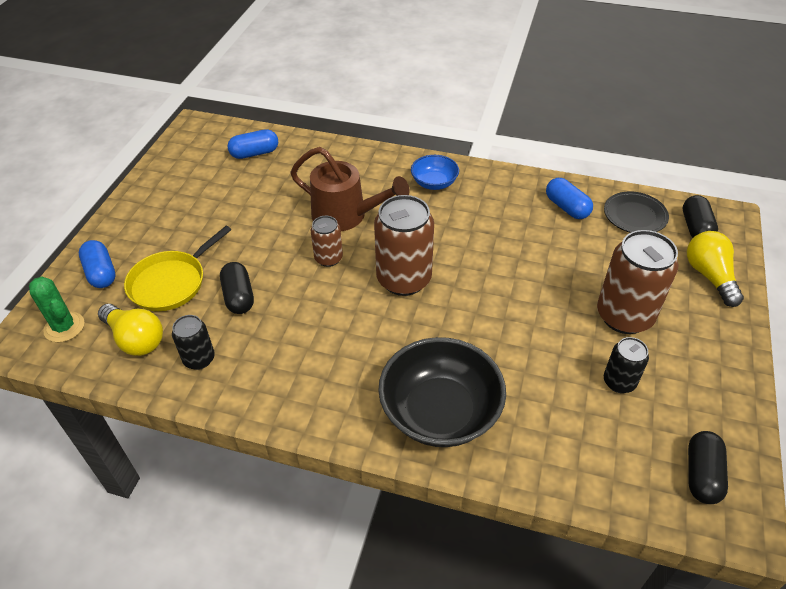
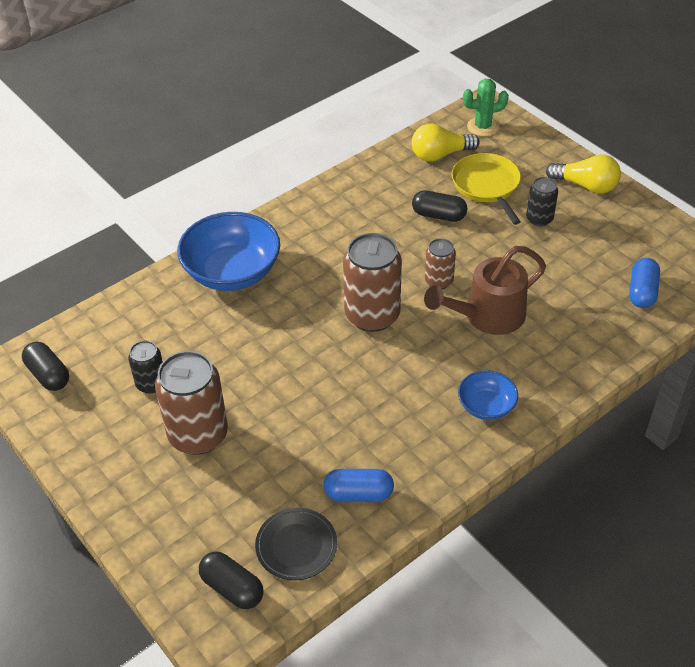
camera: 125 degrees right, 0 degrees up
blue capsule [79,240,116,288] -> none
black can [172,315,215,370] -> black can moved to [526,177,558,226]
black bowl [378,337,506,447] -> blue bowl [177,212,280,291]
yellow light bulb [687,231,744,307] -> yellow light bulb moved to [546,154,621,194]

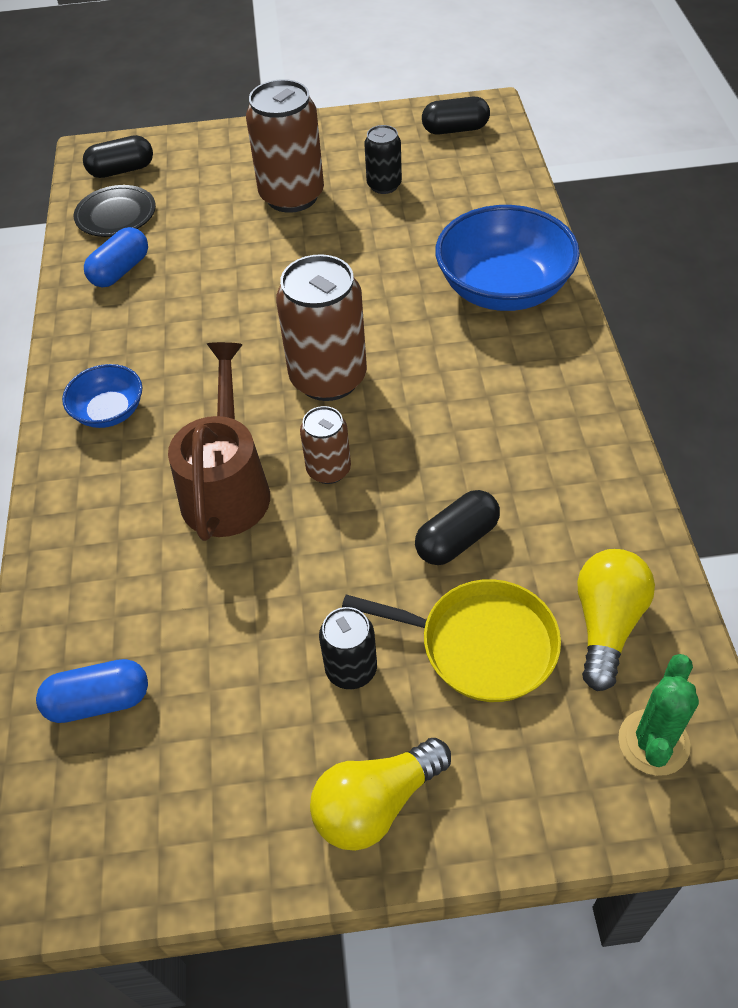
camera: 125 degrees right, 5 degrees up
blue capsule [629,258,660,308] -> blue capsule turned 60 degrees counterclockwise [36,659,148,723]

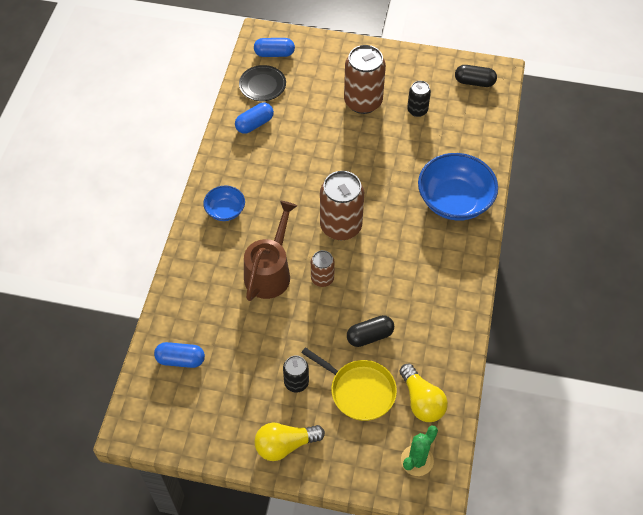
camera: 15 degrees right, 5 degrees up
black capsule [83,135,153,178] -> blue capsule [254,38,295,57]
yellow light bulb [577,549,655,691] -> yellow light bulb turned 120 degrees clockwise [400,364,448,422]

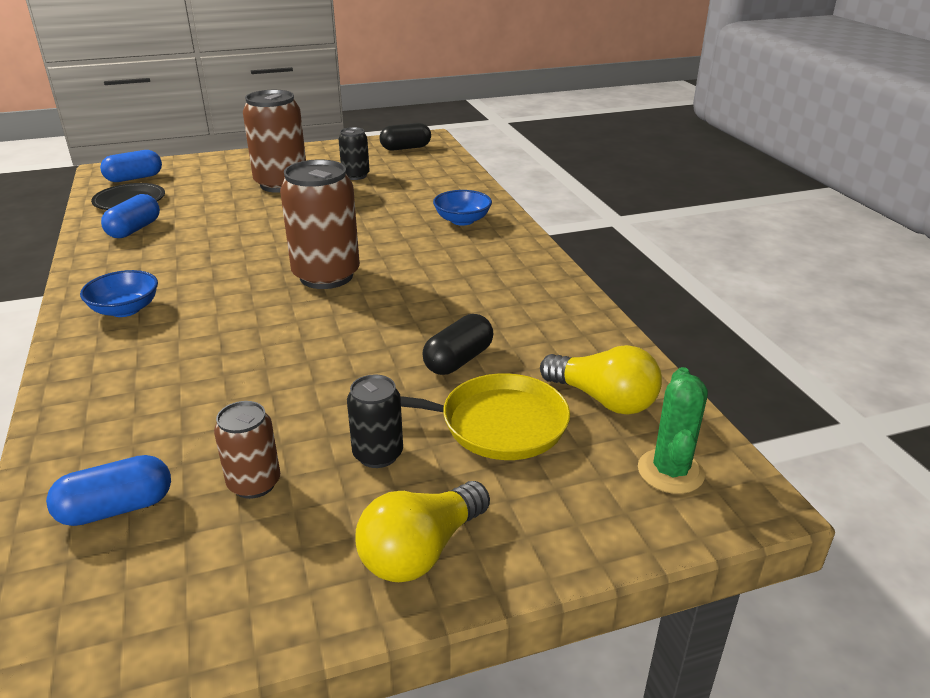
camera: 30 degrees left, 25 degrees down
brown watering can [244,201,297,301] -> none
brown can [311,250,335,287] -> brown can moved to [214,401,280,499]
blue bowl [418,153,498,221] -> blue bowl [433,190,492,226], size x0.52

